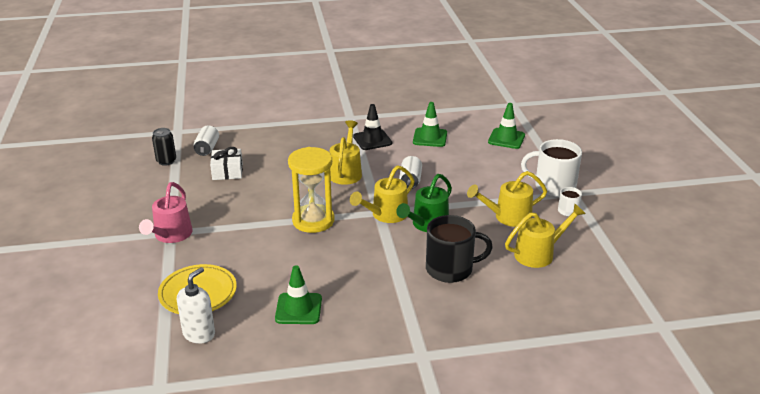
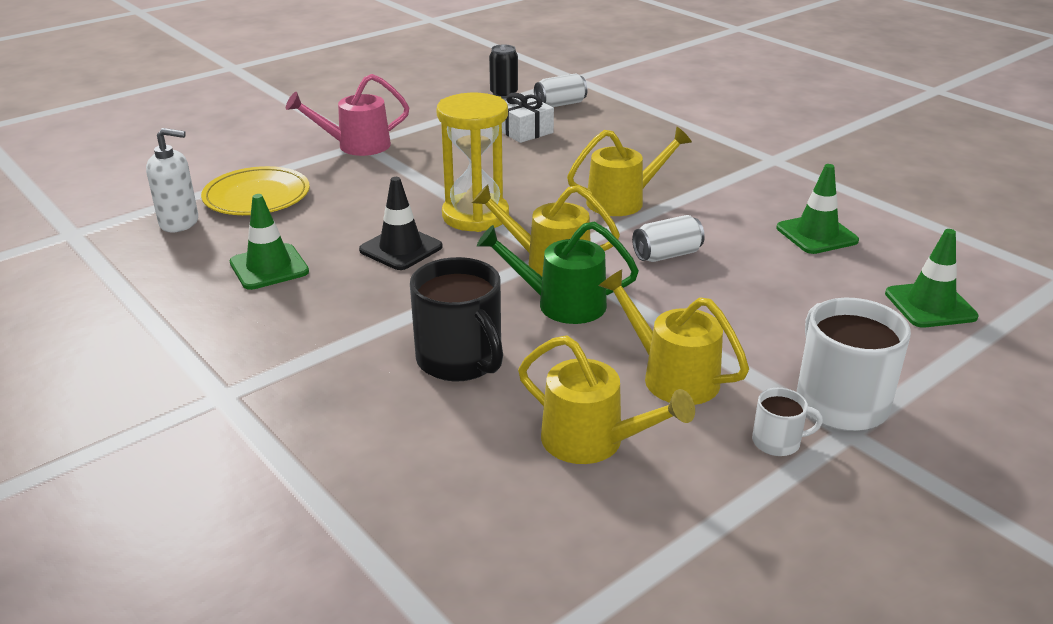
camera: 60 degrees right, 0 degrees up
black traffic cone [353,104,392,150] -> black traffic cone moved to [359,177,443,270]

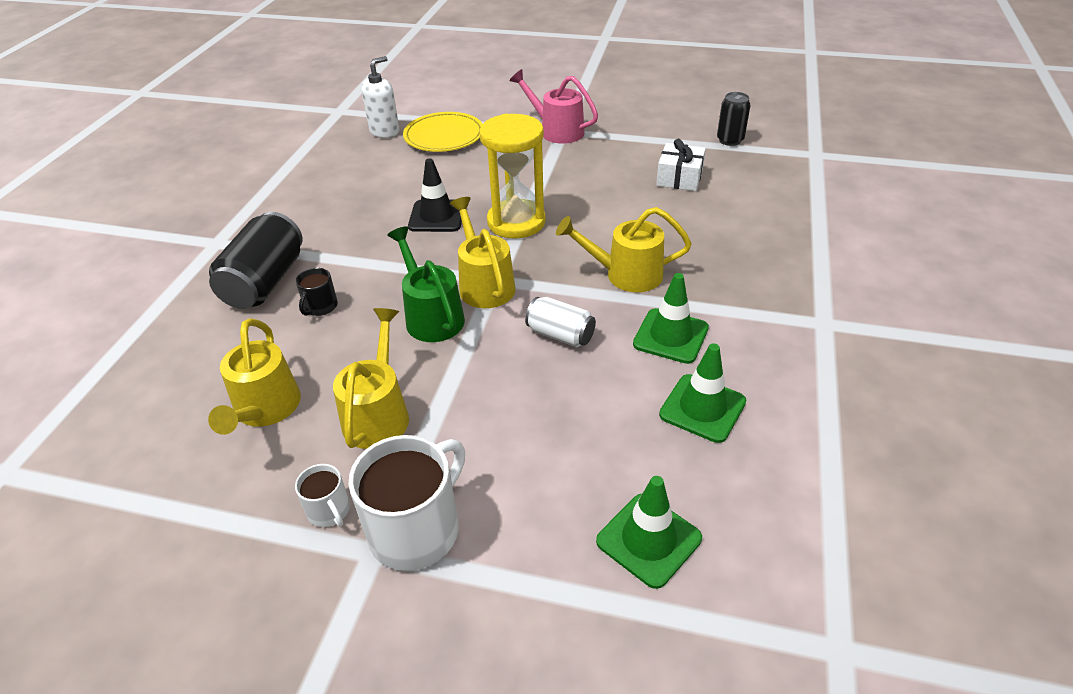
camera: 55 degrees right, 10 degrees up
white soap dispenser [146,128,198,233] -> white soap dispenser turned 105 degrees counterclockwise [361,56,400,138]
green traffic cone [230,194,309,290] -> green traffic cone moved to [633,273,709,364]
black mug [410,257,503,381] -> black mug [296,268,338,316], size x0.49
white can [534,73,587,107] -> none
yellow watering can [567,127,692,216] -> yellow watering can turned 150 degrees clockwise [556,207,692,292]
none -> black can [209,212,303,309]

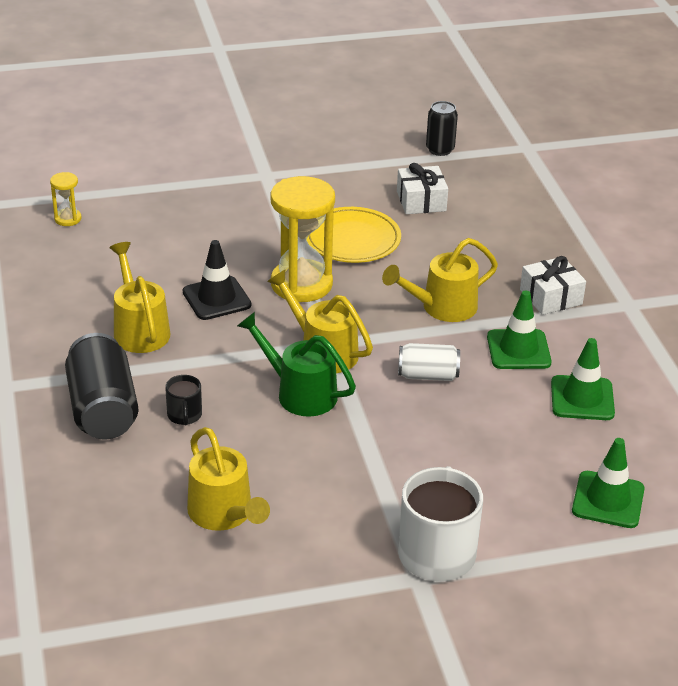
camera: 30 degrees left, 5 degrees down
white mug [295,464,350,527] -> none
yellow watering can [333,308,409,449] -> yellow watering can moved to [109,242,170,353]
white soap dispenser [361,56,400,138] -> yellow hourglass [50,172,82,226]
yellow plate [403,112,483,152] -> yellow plate moved to [307,207,401,263]
pink watering can [510,69,598,144] -> none
none -> white gift [520,256,586,315]

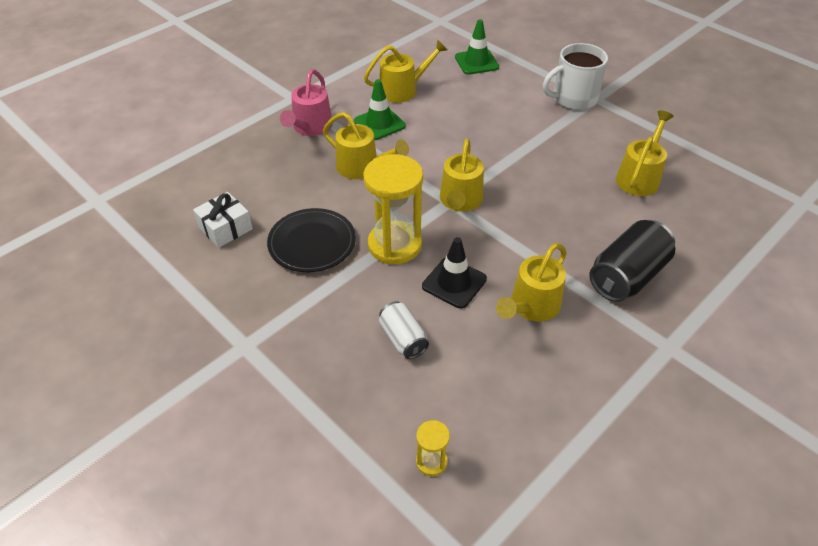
camera: 120 degrees left, 10 degrees up
black mug [165,375,202,425] -> none
green watering can [237,312,356,416] -> none
yellow plate [307,207,401,263] -> black plate [267,208,356,272]
white can [398,343,460,381] -> white can moved to [379,301,429,359]
black can [426,101,458,156] -> none
white gift [520,256,586,315] -> pink watering can [280,69,333,136]
green traffic cone [551,338,615,420] -> yellow watering can [364,40,447,103]

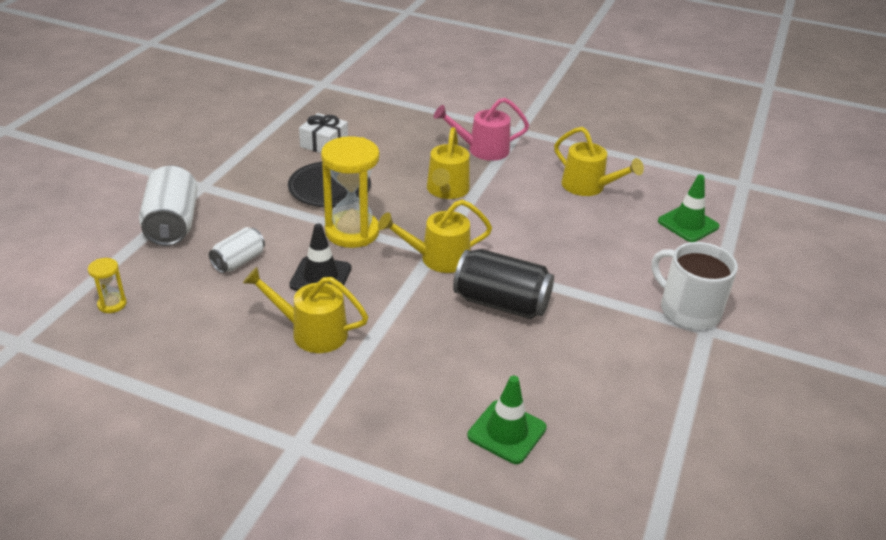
camera: 65 degrees right, 10 degrees down
green traffic cone [354,79,406,140] -> green traffic cone moved to [467,376,547,464]
black can [589,220,675,302] -> black can moved to [453,249,554,319]
yellow watering can [616,110,674,196] -> none
none -> white can [139,165,198,246]

